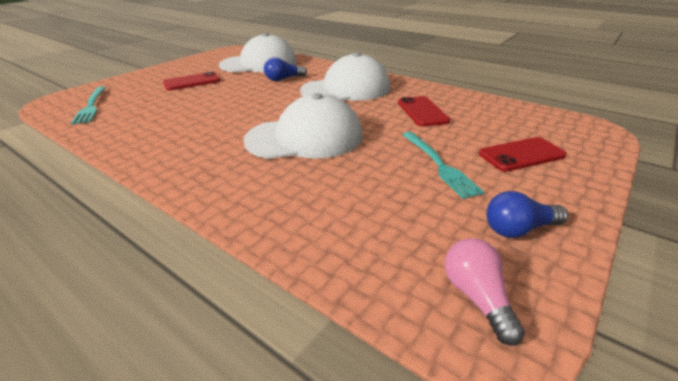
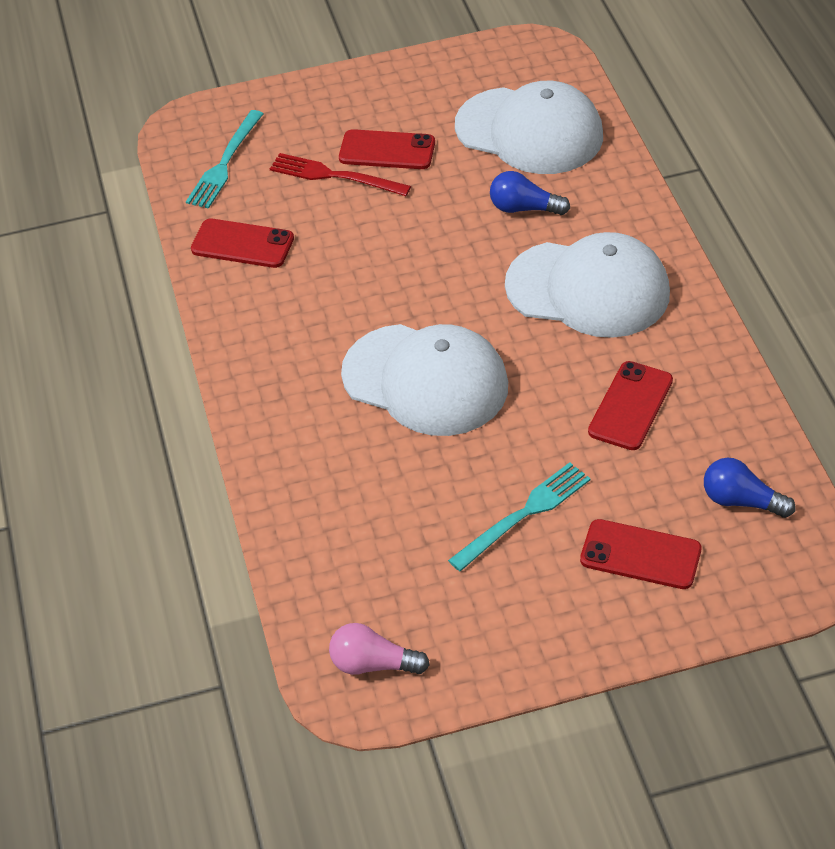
camera: 40 degrees right, 15 degrees up
turquoise fork [402,132,485,199] -> turquoise fork turned 150 degrees counterclockwise [448,462,591,571]
pink light bulb [445,238,525,346] -> pink light bulb turned 105 degrees counterclockwise [329,623,430,675]
blue light bulb [486,191,568,238] -> blue light bulb moved to [704,458,795,518]
none -> red phone [191,218,294,268]
none -> red fork [270,153,411,196]

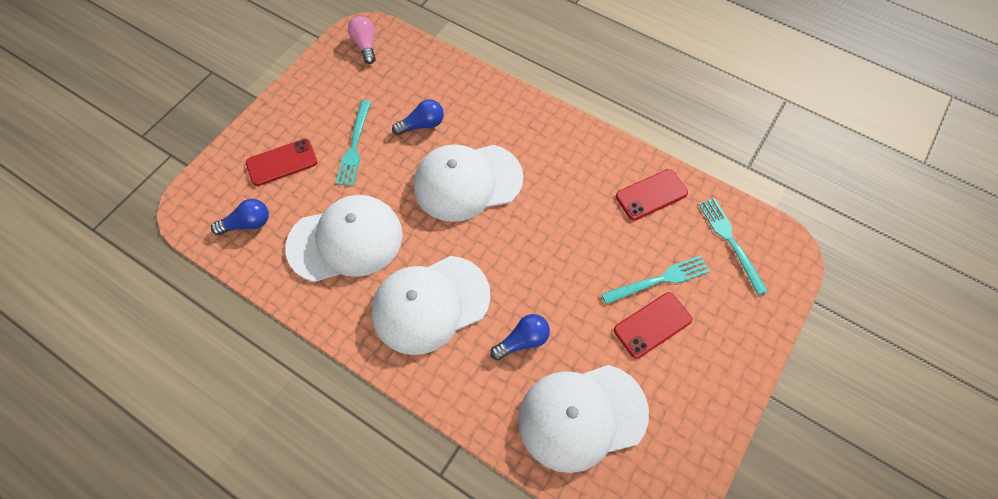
camera: 135 degrees right, 15 degrees up
red fork [270,153,411,196] -> turquoise fork [601,255,710,304]
pink light bulb [329,623,430,675] -> pink light bulb turned 75 degrees counterclockwise [348,16,376,64]
red phone [588,361,673,450] -> white cap [286,195,403,282]
none -> blue light bulb [392,99,444,135]

